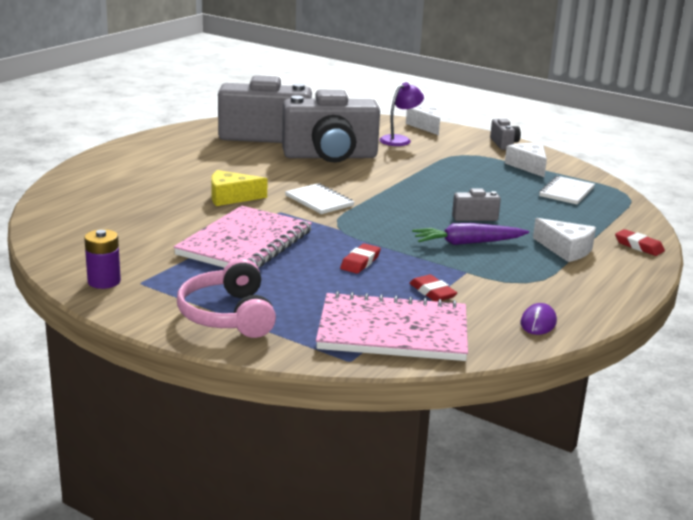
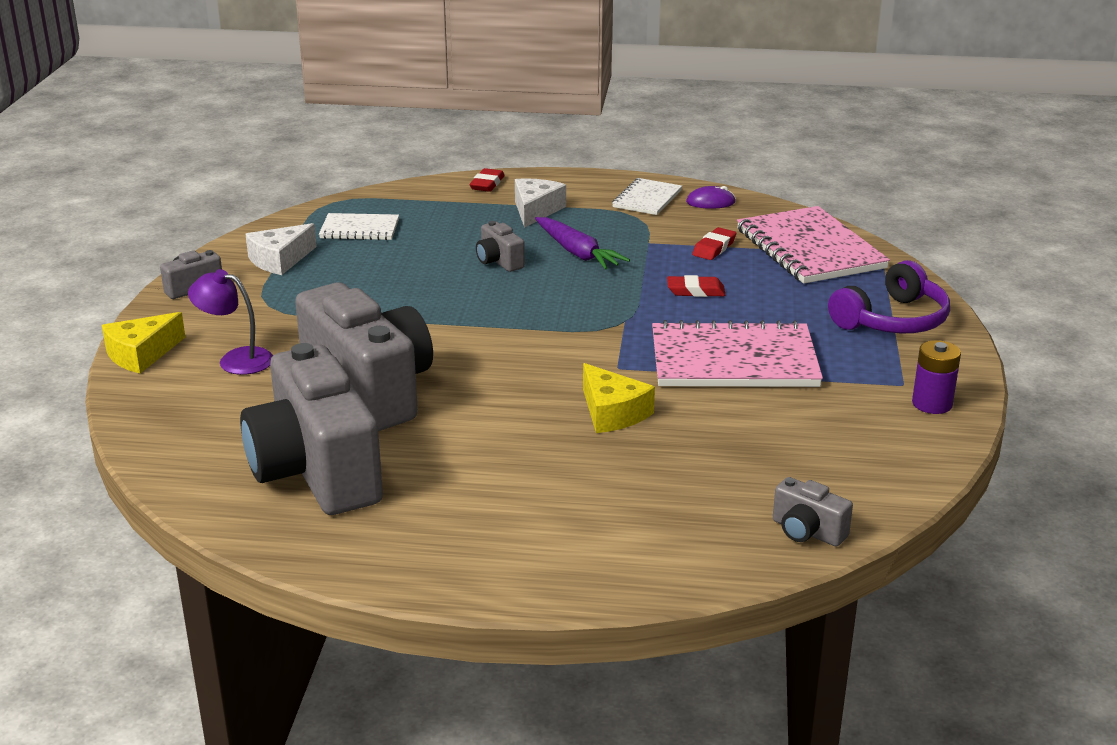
camera: 115 degrees left, 5 degrees up
pink headphones [177,258,276,338] -> purple headphones [828,260,950,334]
white notebook [285,183,354,214] -> white notebook moved to [612,178,682,215]
white cheese [406,105,441,135] -> yellow cheese [102,312,185,373]
none -> grey camera [773,477,853,547]

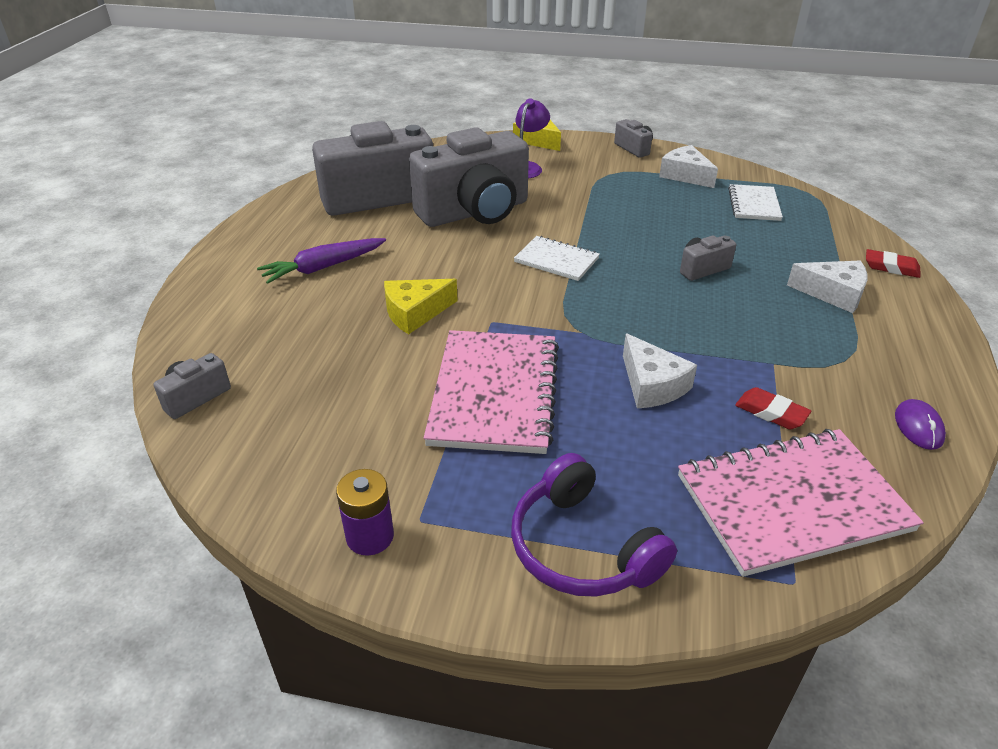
camera: 95 degrees right, 10 degrees up
purple carrot [535,217,630,270] -> purple carrot moved to [257,238,386,284]
white notebook [612,178,682,215] -> white notebook moved to [514,236,600,281]
red eraser [667,275,726,297] -> white cheese [623,333,697,408]

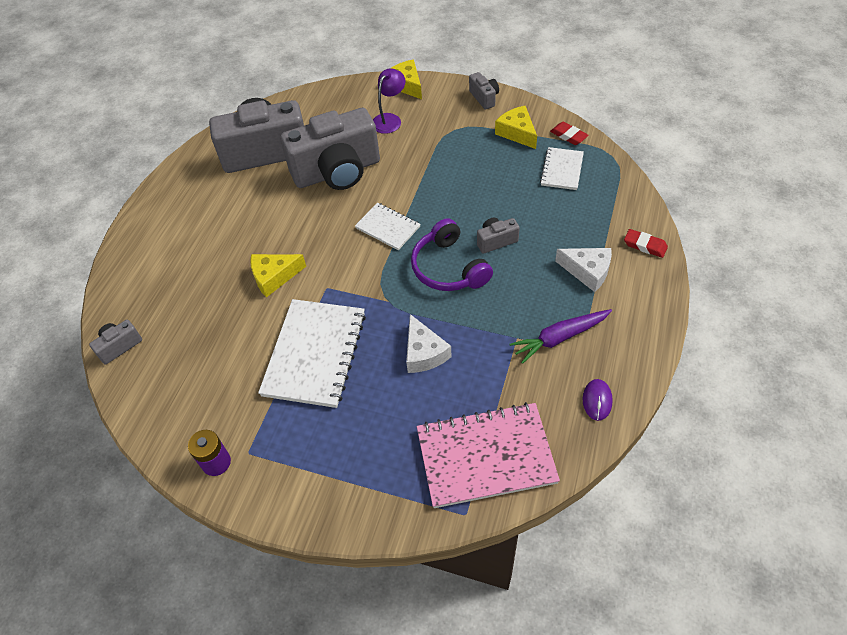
camera: 10 degrees right, 15 degrees up
purple carrot [257,238,386,284] -> purple carrot moved to [510,309,612,364]
pink notebook [424,330,559,454] -> white notebook [258,299,366,408]
purple headphones [511,453,677,597] -> purple headphones moved to [411,218,493,291]
white cheese [659,145,718,188] -> yellow cheese [495,106,537,149]
red eraser [735,387,811,429] -> red eraser moved to [550,122,589,145]

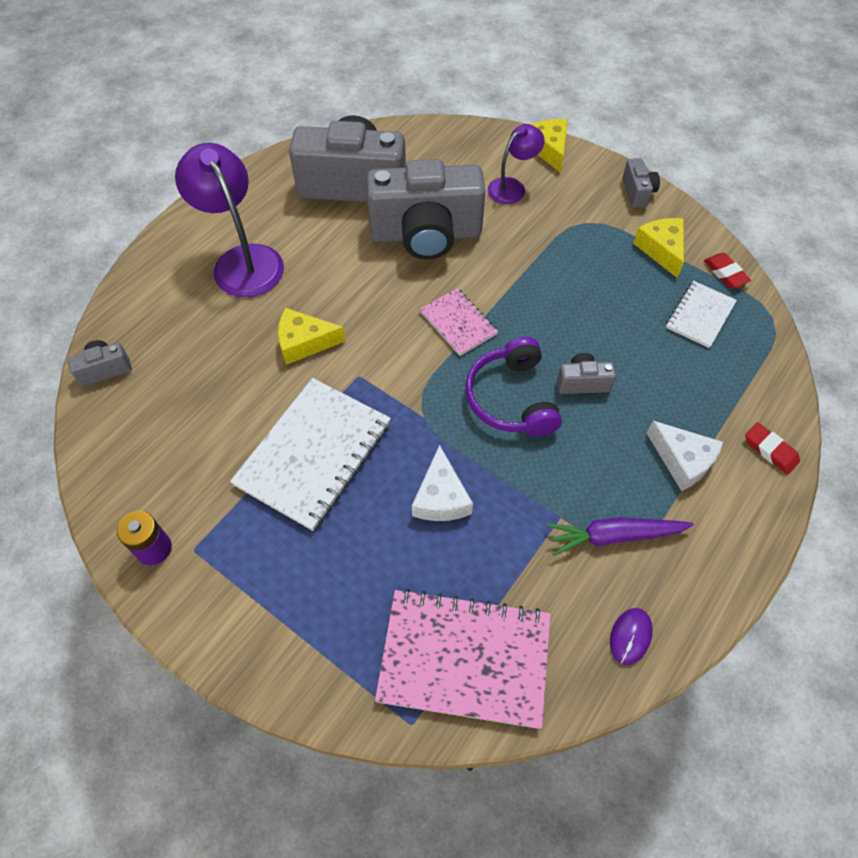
camera: 15 degrees right, 5 degrees up
white notebook [355,203,420,250] -> pink notebook [420,288,498,356]
none -> purple lamp [175,143,284,297]

